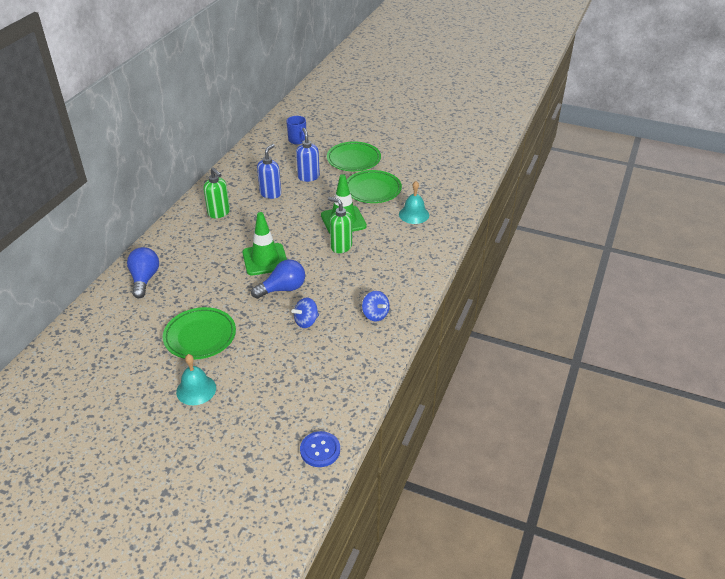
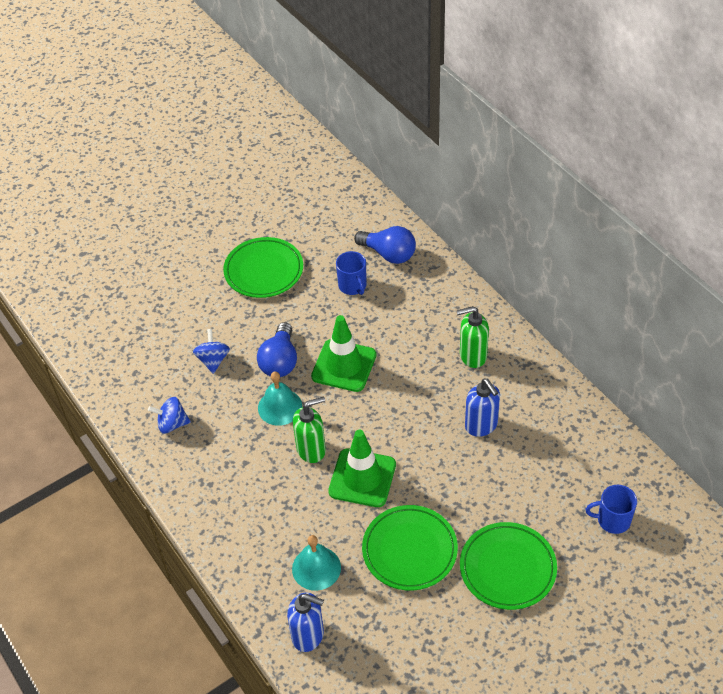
camera: 125 degrees right, 10 degrees up
turquoise bell [176,354,216,405] -> turquoise bell moved to [258,371,302,426]
blue soap dispenser [296,128,320,182] -> blue soap dispenser moved to [287,592,324,652]
blue button [300,431,340,467] -> none
none -> blue mug [336,251,367,295]

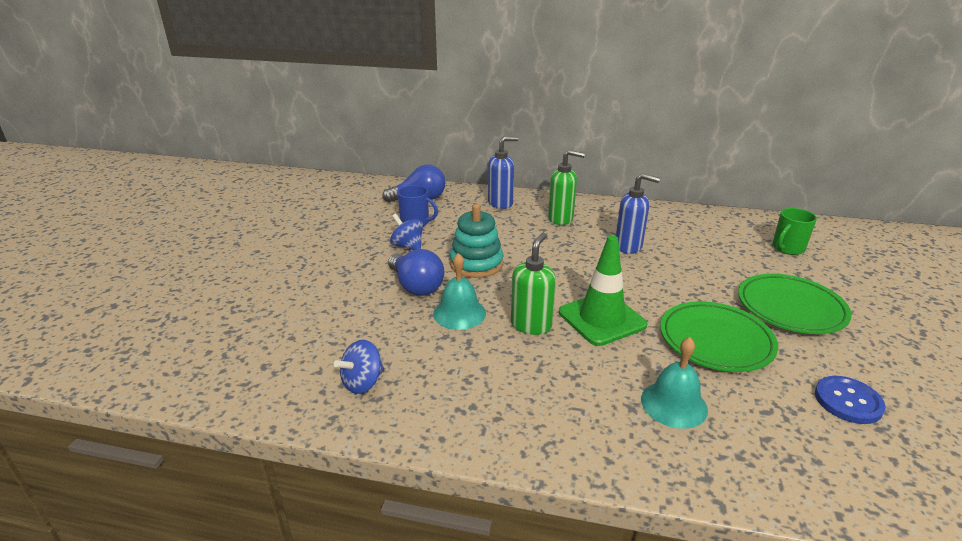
camera: 45 degrees left, 20 degrees down
blue spinning top [193,329,230,374] -> blue spinning top moved to [390,214,423,250]
green plate [223,237,303,298] -> none
blue soap dispenser [287,592,324,652] -> blue soap dispenser moved to [488,136,518,209]
green traffic cone [311,315,376,392] -> turquoise stacking toy [450,204,503,278]
green soap dispenser [457,306,489,368] -> green soap dispenser turned 120 degrees counterclockwise [548,150,585,225]
blue mug [586,485,637,534] -> green mug [772,208,817,255]
none -> blue button [815,376,886,424]

